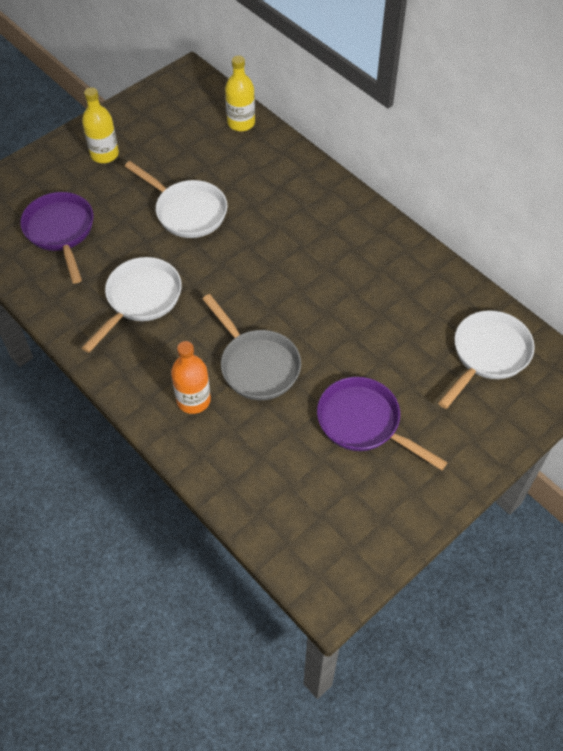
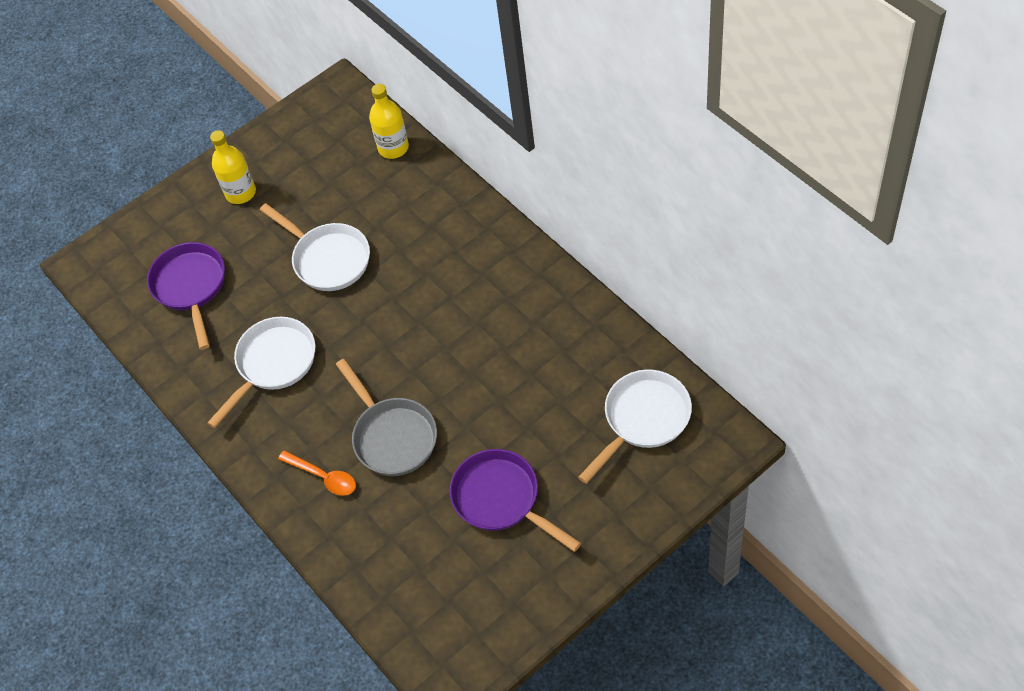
camera: 10 degrees right, 0 degrees up
orange bottle [171,341,211,414] -> orange spoon [278,450,356,496]

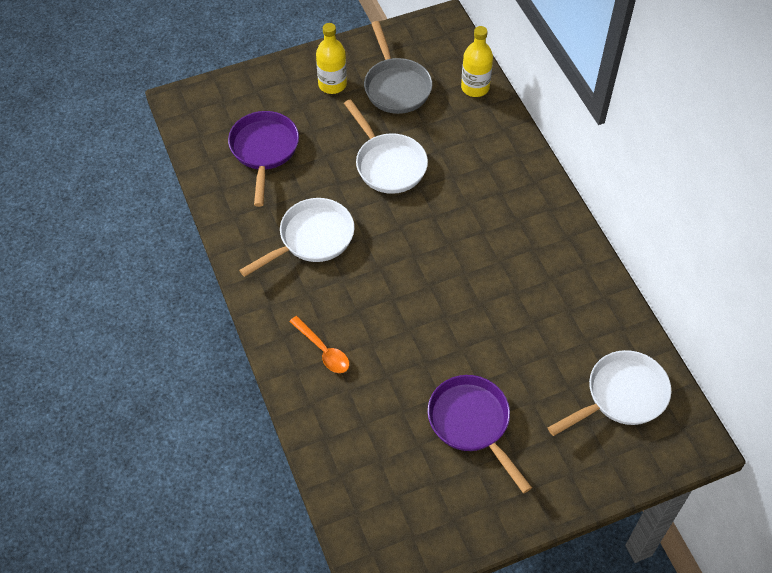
camera: 10 degrees right, 0 degrees up
grey pan [336,359,437,476] -> grey pan moved to [364,21,432,114]

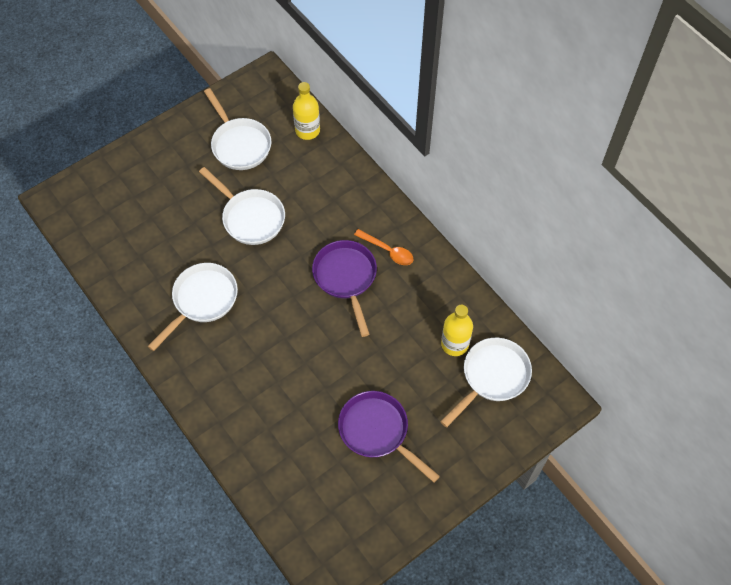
camera: 15 degrees left, 5 degrees up
purple pan [228,111,299,207] -> purple pan moved to [312,240,377,337]
orange spoon [289,316,349,373] -> orange spoon moved to [354,229,413,265]
yellow bottle [316,23,347,94] -> yellow bottle moved to [441,305,473,356]
grey pan [364,21,432,114] -> white pan [204,88,271,170]

